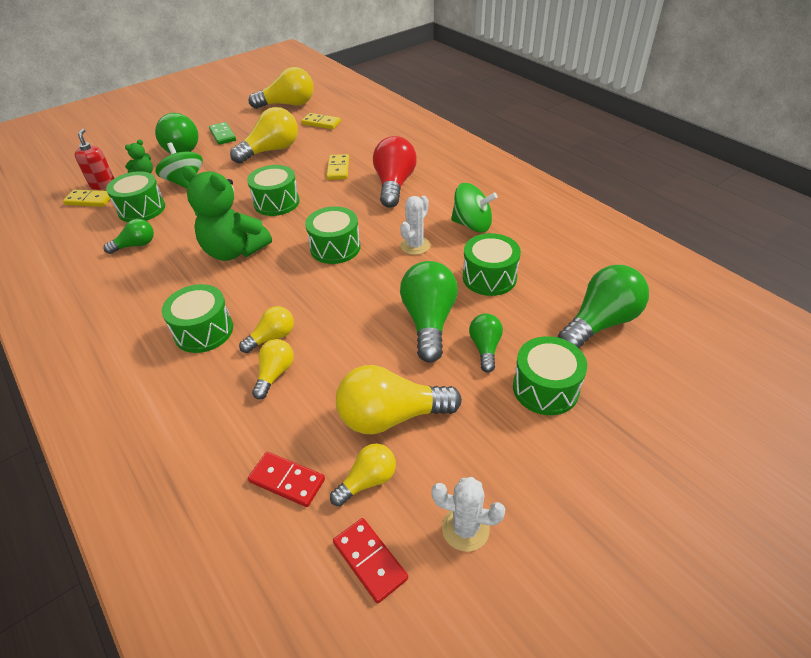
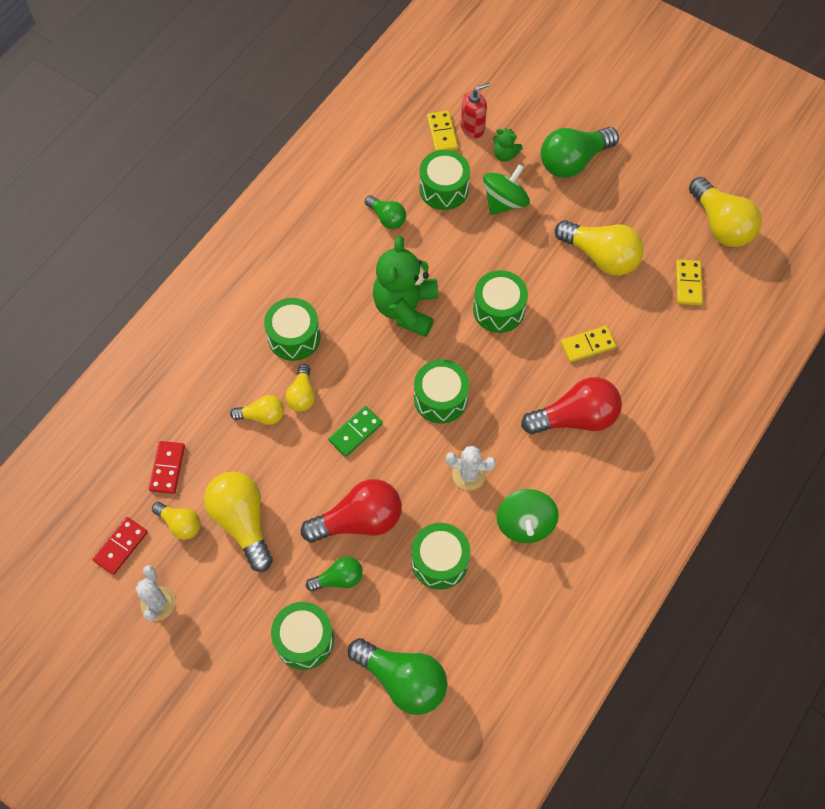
camera: 70 degrees right, 20 degrees up
green domino [209,122,236,145] -> green domino moved to [328,406,383,457]
yellow light bulb [239,306,294,353] -> yellow light bulb turned 60 degrees clockwise [285,364,315,412]
green light bulb [400,261,458,363] -> red light bulb [301,479,402,543]

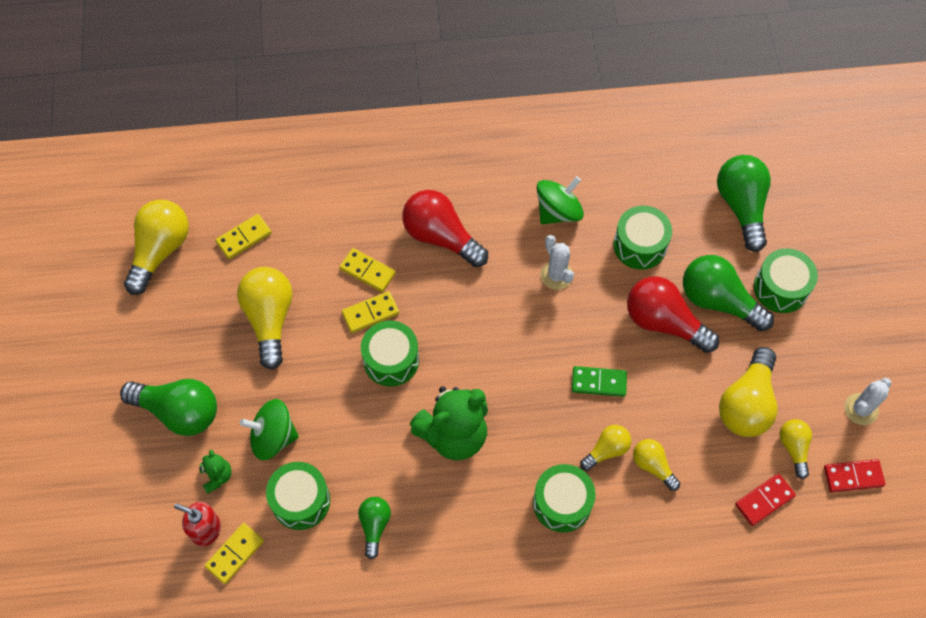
camera: 130 degrees left, 0 degrees up
green light bulb [306,556,363,591] -> green light bulb [683,255,774,332], size x1.81
green drum [414,359,469,423] -> none
none -> yellow domino [342,291,399,333]

